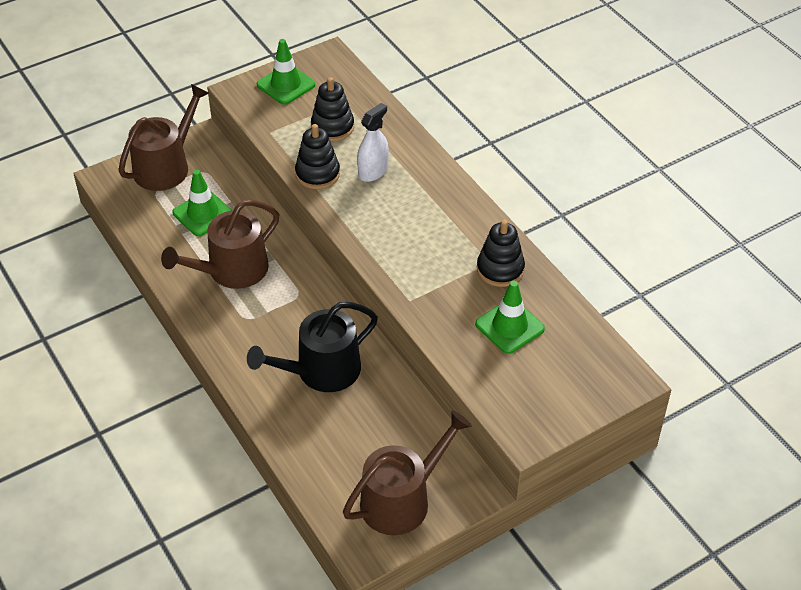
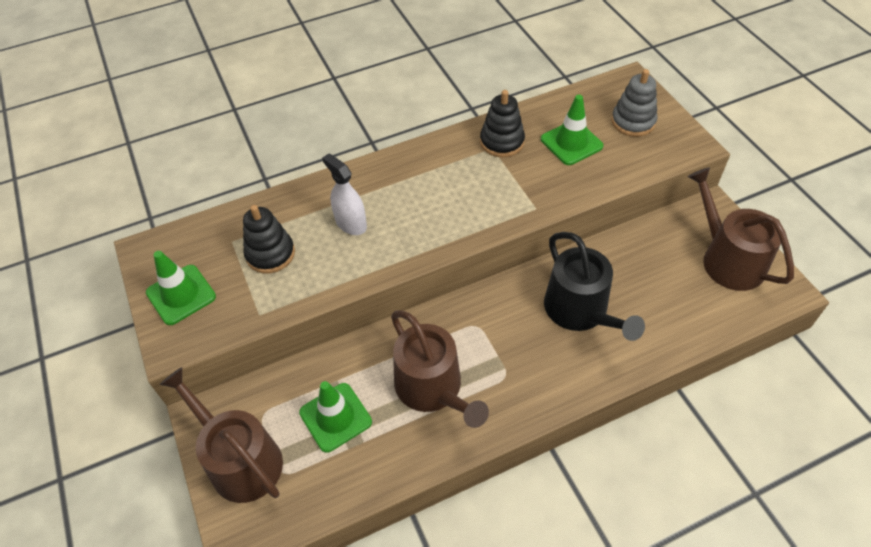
camera: 80 degrees left, 5 degrees up
black stacking toy [295,124,340,189] -> none
none -> grey stacking toy [611,69,657,137]

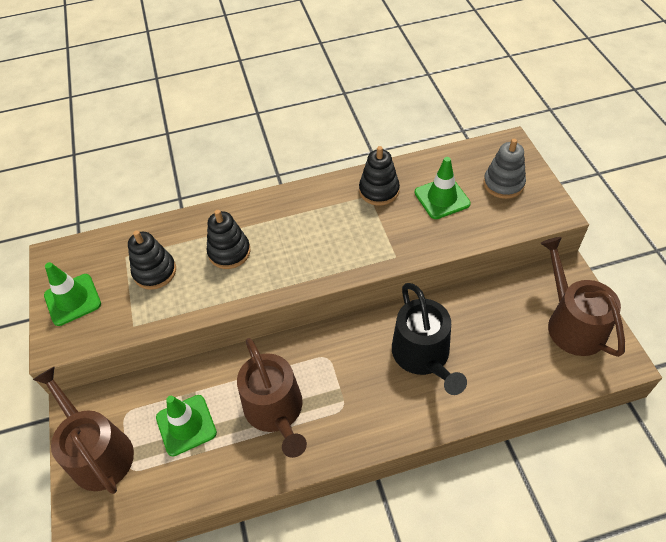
camera: 10 degrees right, 0 degrees up
white spray bottle [322,153,367,235] -> black stacking toy [207,210,251,269]

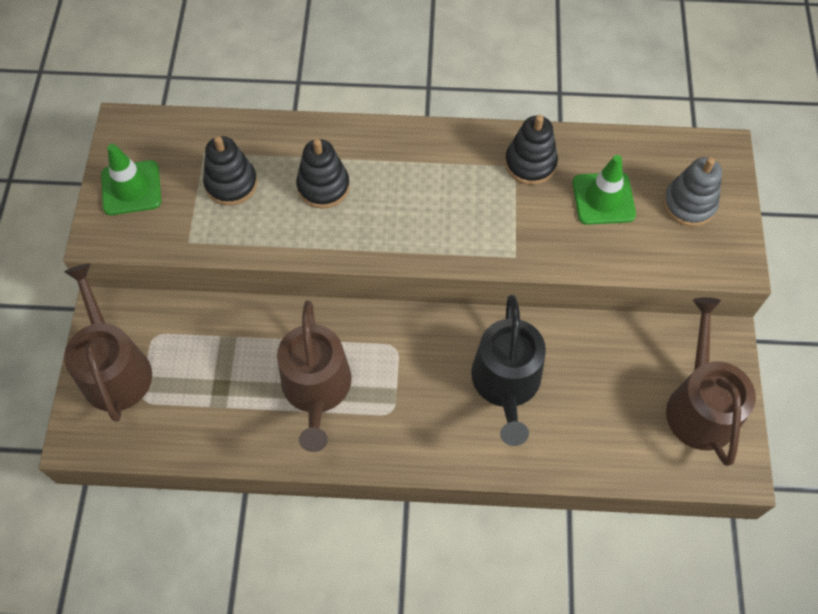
camera: 15 degrees right, 10 degrees up
green traffic cone [156,395,217,456] -> none

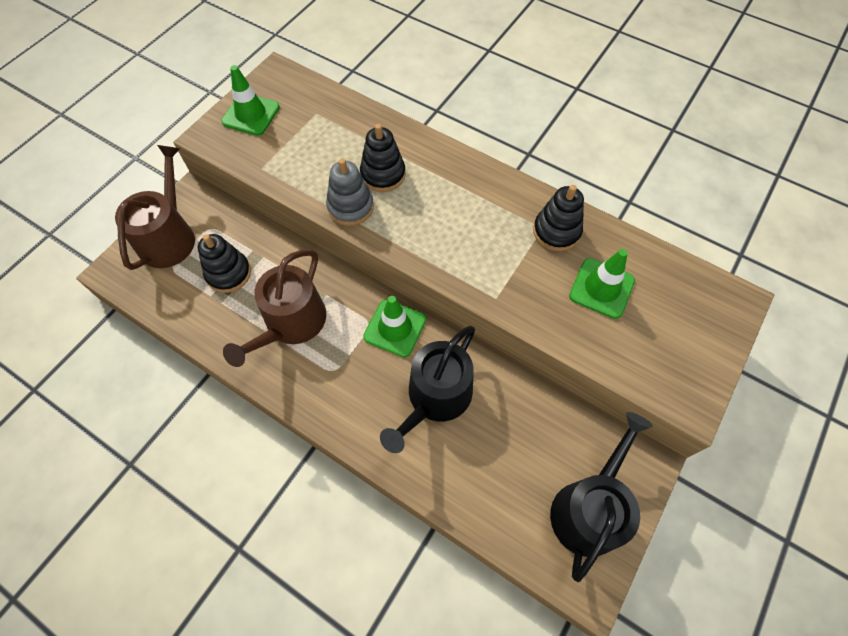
camera: 30 degrees right, 0 degrees up
black stacking toy [203,136,257,206] -> black stacking toy moved to [198,234,251,293]
grey stacking toy [663,157,722,227] -> grey stacking toy moved to [326,158,374,226]
brown watering can [666,297,756,466] -> black watering can [550,412,653,582]
none -> green traffic cone [363,296,426,357]

